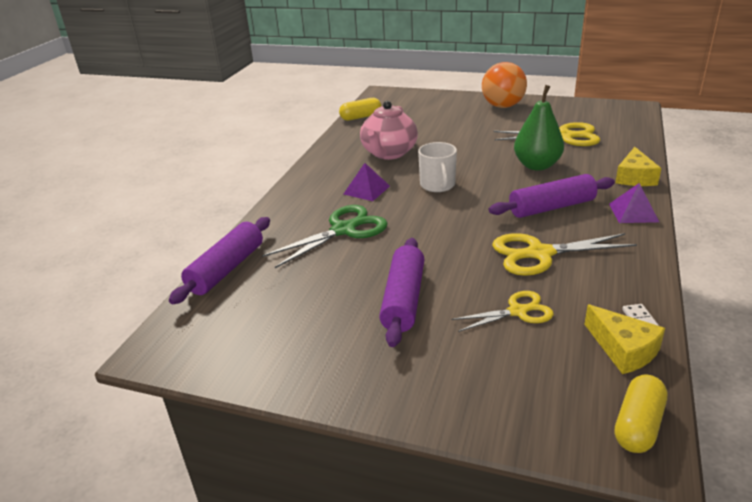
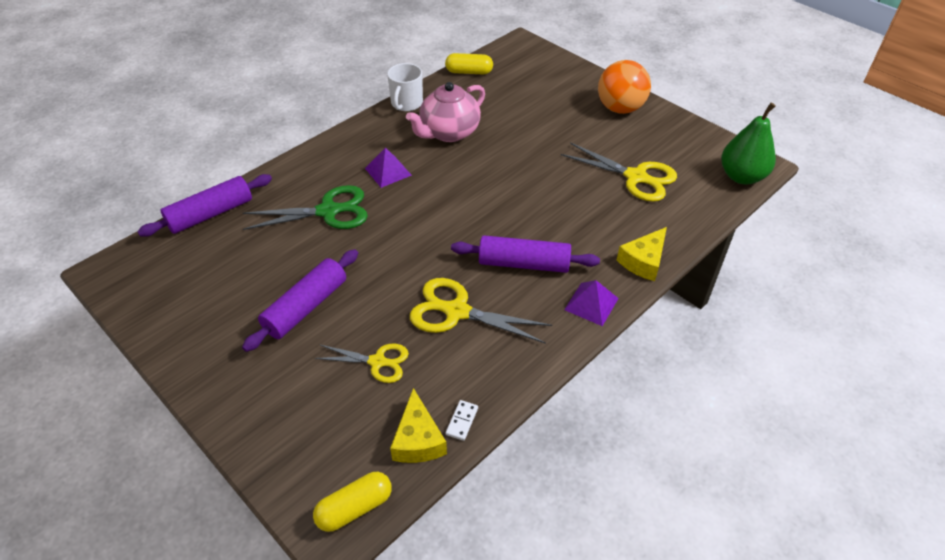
camera: 25 degrees right, 15 degrees up
white mug [418,142,457,192] -> white mug moved to [387,63,423,111]
green pear [514,85,564,170] -> green pear moved to [721,103,776,184]

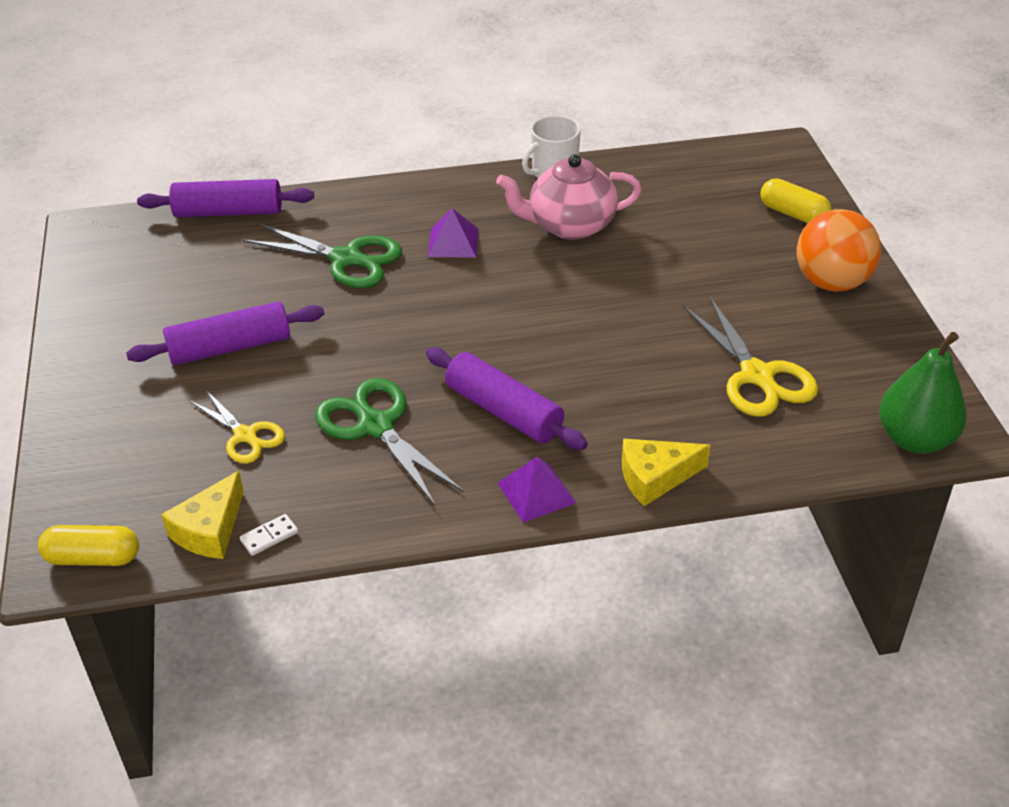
camera: 35 degrees right, 5 degrees down
yellow scissors [410,278,552,344] -> green scissors [315,378,464,505]
yellow capsule [445,53,493,74] -> yellow capsule moved to [760,179,831,223]

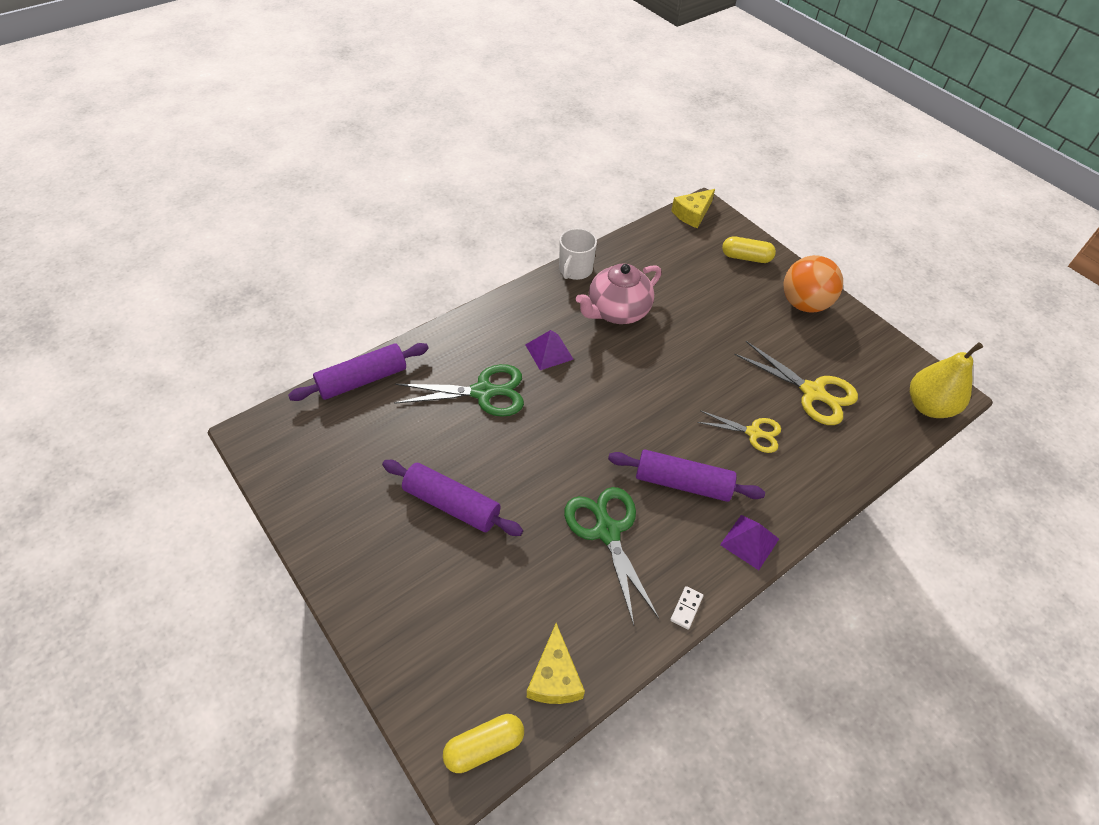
camera: 30 degrees left, 10 degrees up
purple rolling pin [126,301,324,365] -> purple rolling pin turned 75 degrees clockwise [382,460,523,536]
yellow scissors [189,389,285,463] -> yellow scissors moved to [697,410,781,453]
white domino [240,514,298,556] -> white domino moved to [670,586,703,630]
green scissors [315,378,464,505] -> green scissors turned 45 degrees clockwise [564,487,659,625]
yellow cheese [622,439,710,506] -> yellow cheese moved to [671,189,715,228]
green pear [879,332,967,454] -> yellow pear [910,342,983,418]

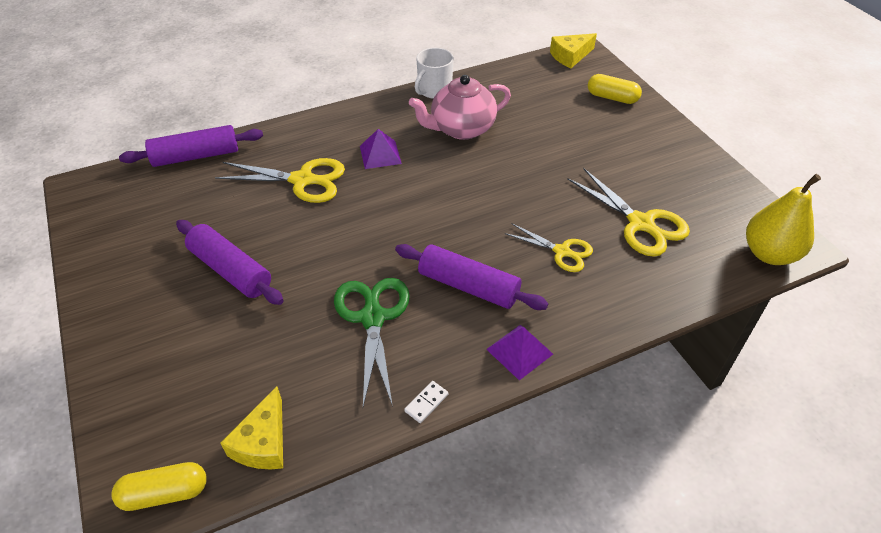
camera: 15 degrees right, 5 degrees down
green scissors [394,364,524,417] -> yellow scissors [215,158,345,203]
orange ball [784,255,843,313] -> none

